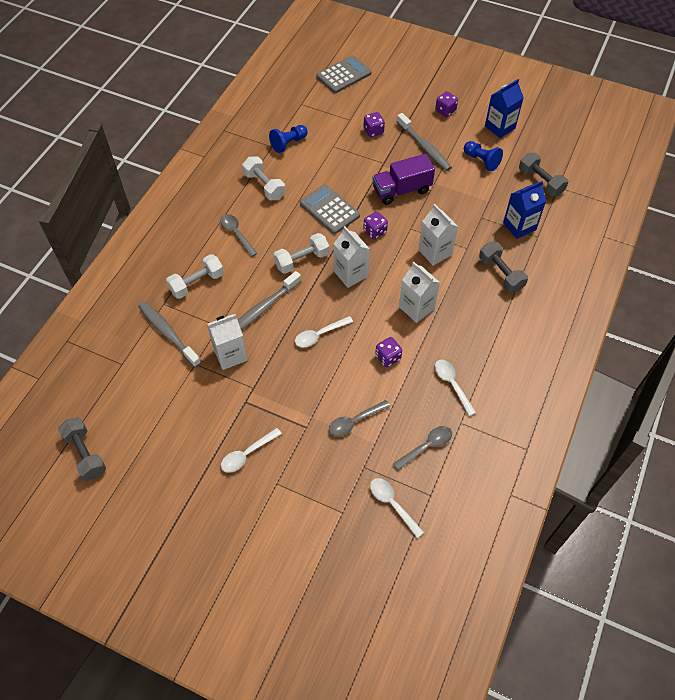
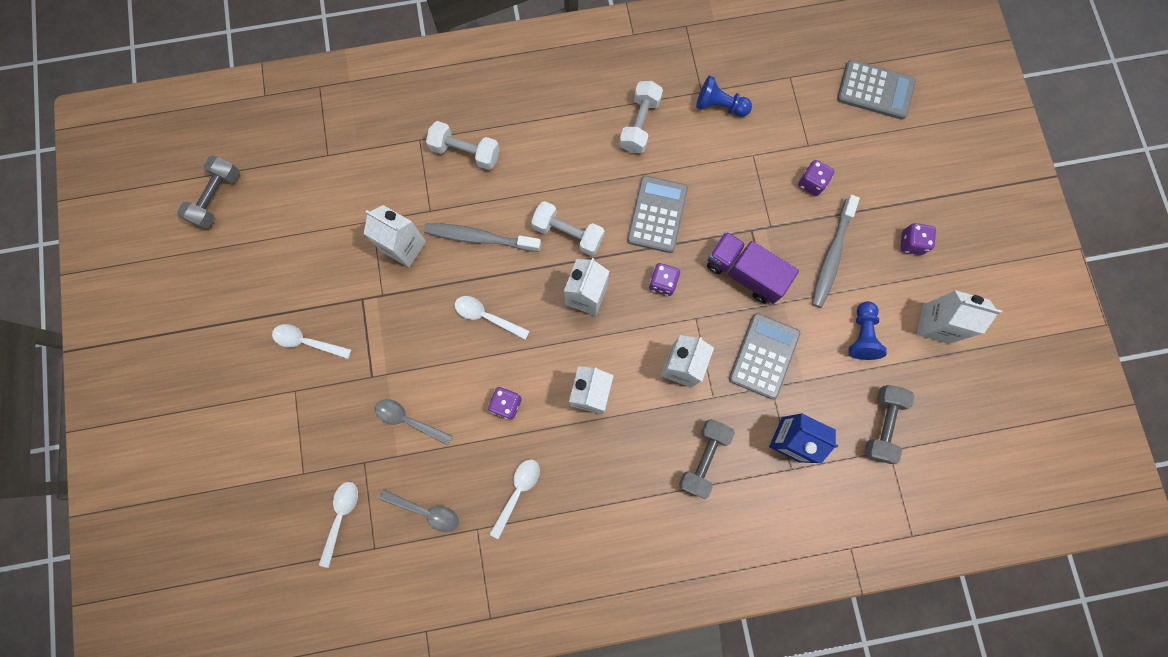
camera: 55 degrees right, 20 degrees up
grey toothbrush [138,302,201,368] -> none
grey spoon [220,214,258,257] -> none
blue carton [485,79,524,138] -> white carton [917,290,1002,344]
none -> grey calculator [729,313,801,399]

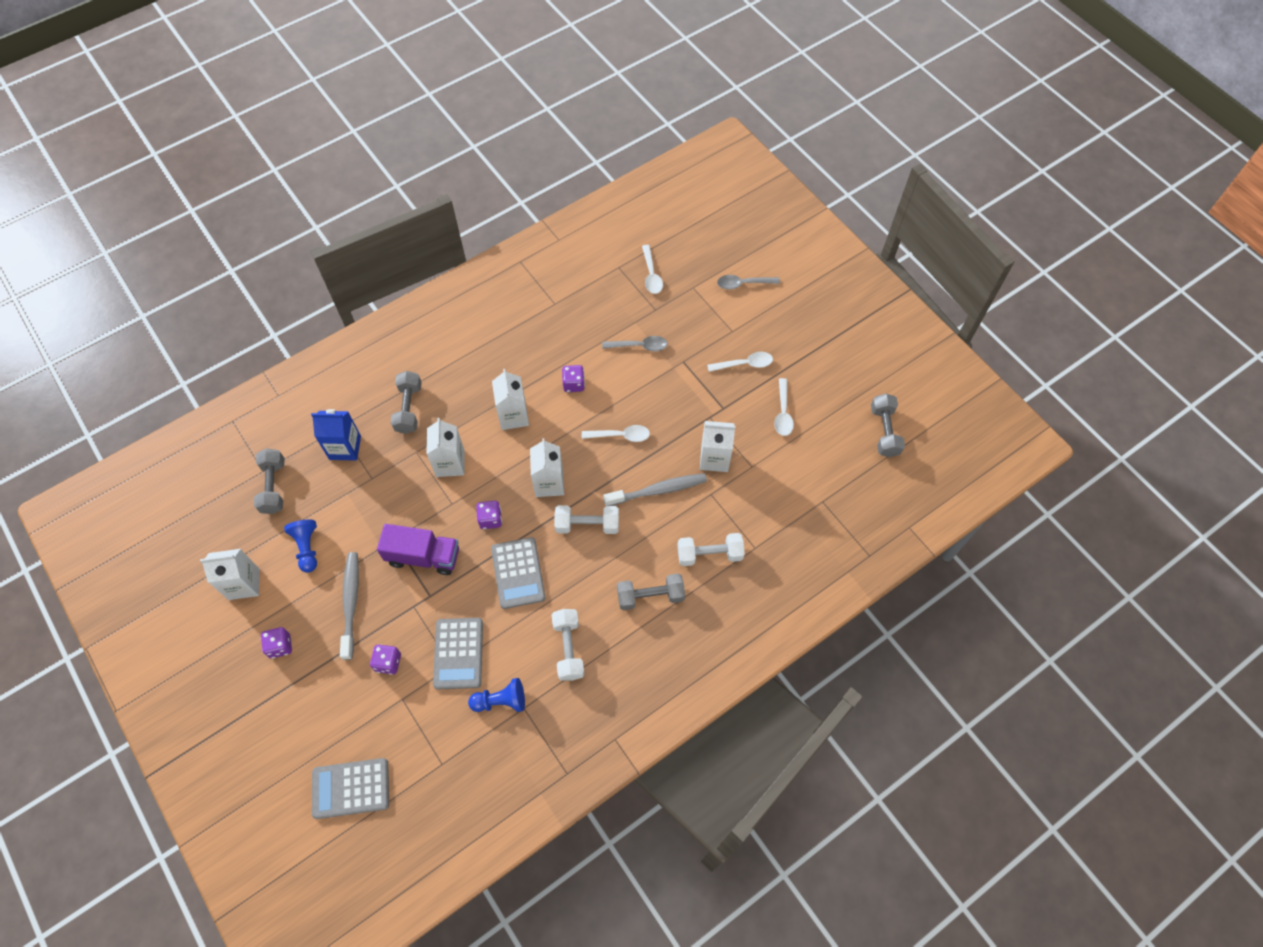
camera: 155 degrees right, 15 degrees down
grey spoon [379,490,459,532] -> grey spoon moved to [717,275,780,289]
white spoon [489,459,540,539] -> white spoon moved to [774,378,794,436]
grey calculator [729,313,801,399] -> grey calculator moved to [433,618,483,690]
none -> grey dumbbell [617,573,685,610]

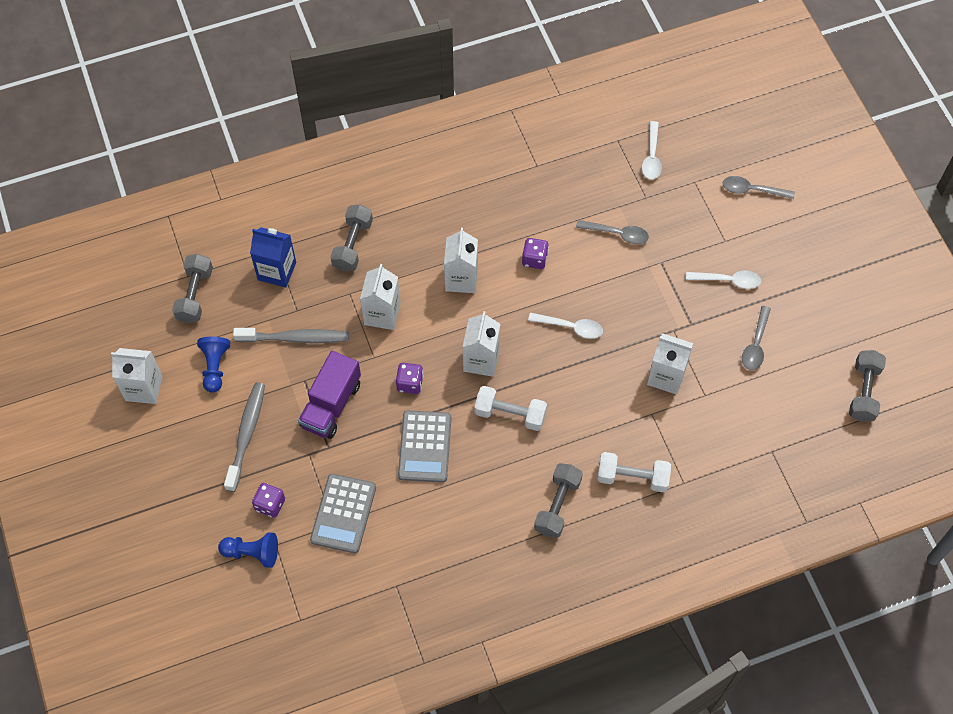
camera: 15 degrees right, 0 degrees up
purple dice [261,627,292,658] -> none
grey calculator [312,758,389,819] -> none
purple truck [377,524,459,575] -> purple truck turned 90 degrees clockwise [298,351,361,439]
blue pawn [468,678,525,712] -> blue pawn moved to [218,532,278,568]
white dumbbell [552,609,585,681] -> none
grey toothbrush [603,473,707,506] -> grey toothbrush moved to [233,328,349,343]
grey dumbbell [617,573,685,610] -> grey dumbbell turned 75 degrees counterclockwise [534,463,583,538]
white spoon [774,378,794,436] -> grey spoon [742,306,771,370]

